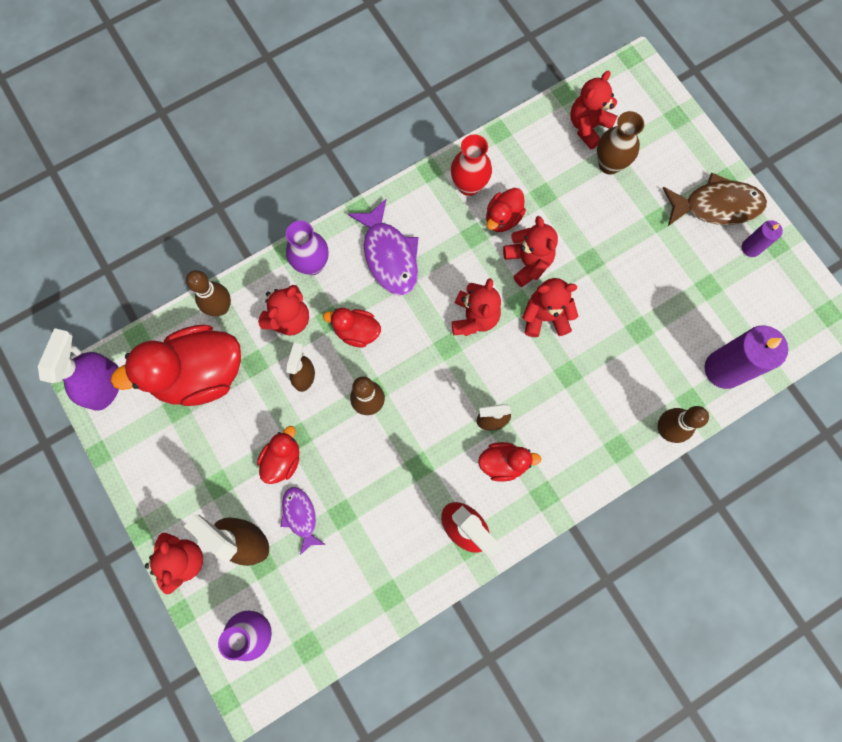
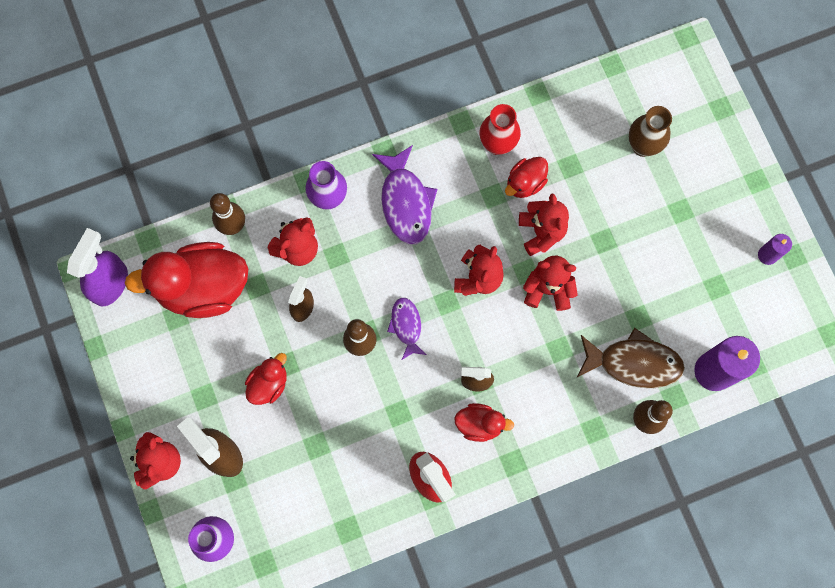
camera: 10 degrees right, 0 degrees up
purple fish [281,487,326,555] -> purple fish moved to [387,298,426,360]
red duck [323,308,381,347] -> none
red teddy bear [570,71,617,149] -> none
brown fish [663,173,767,226] -> brown fish moved to [577,328,685,388]

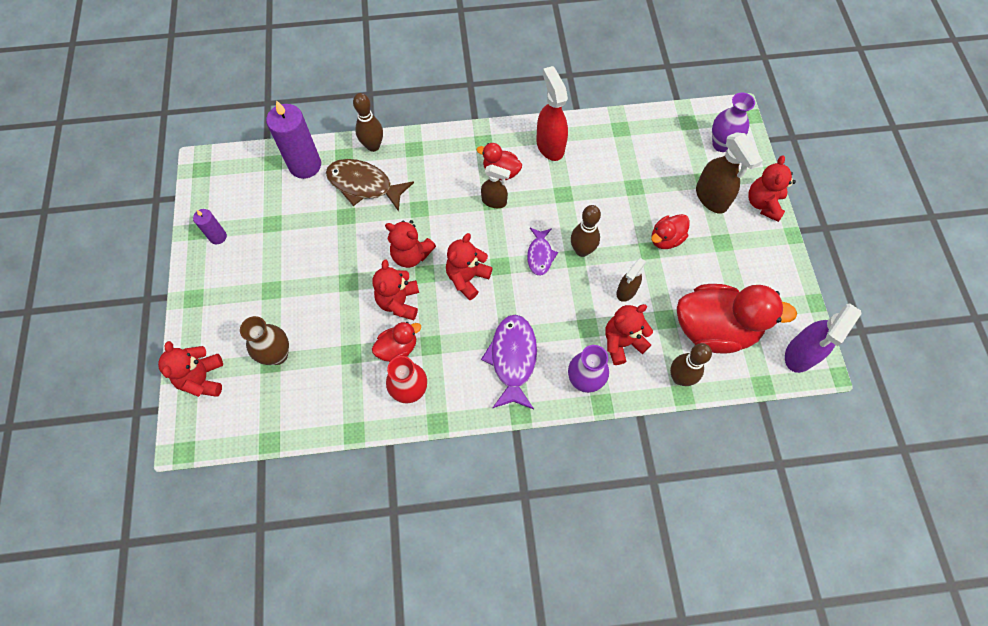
camera: 165 degrees left, 10 degrees down
none -> red teddy bear [158,341,223,397]

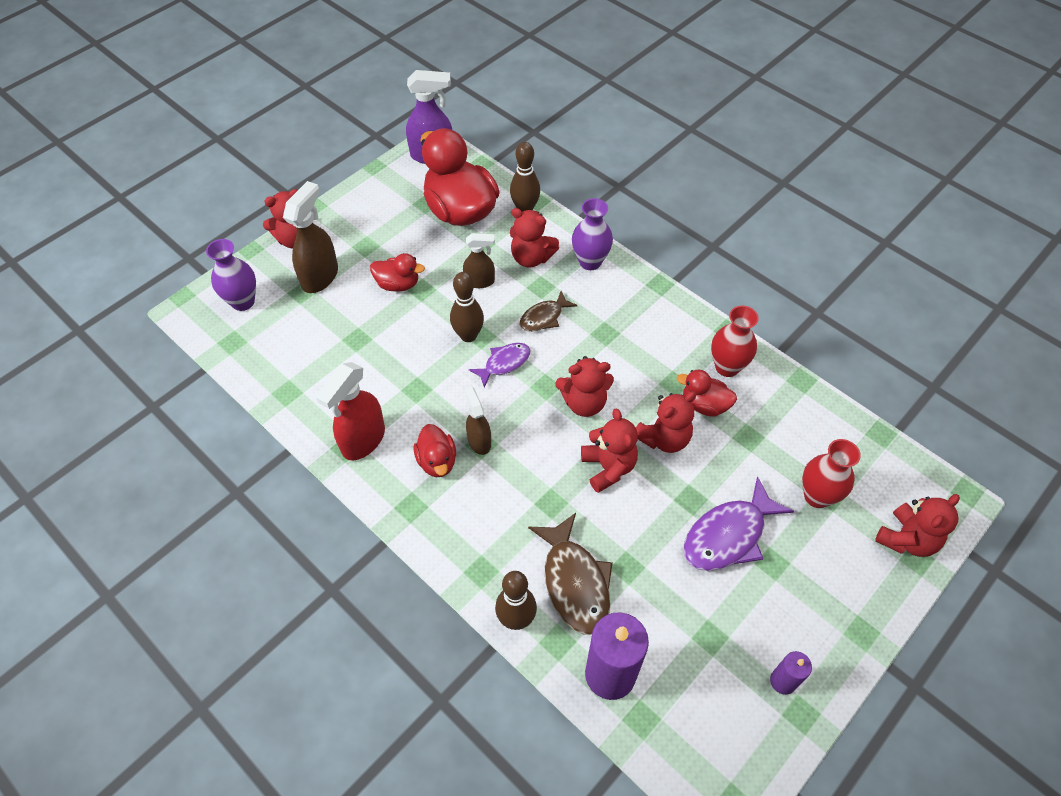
camera: 130 degrees left, 10 degrees down
brown vase [240,316,289,365] -> red vase [802,439,861,508]
purple fish [481,315,537,410] -> purple fish moved to [683,476,794,571]
none -> brown fish [520,291,578,332]

